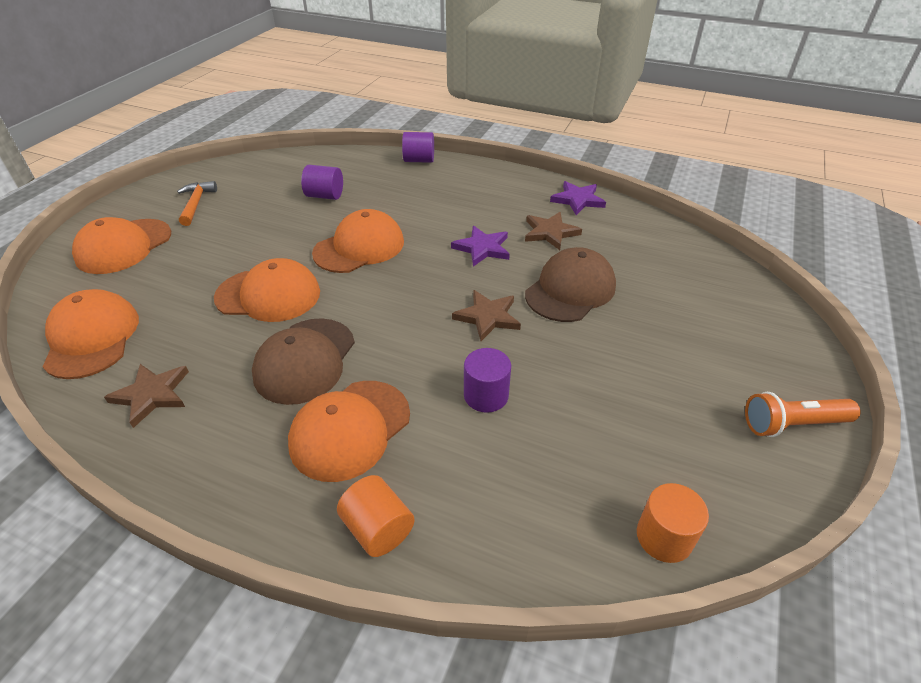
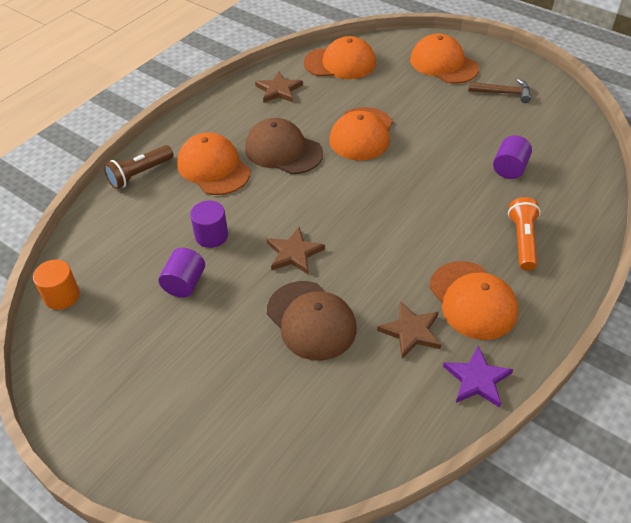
camera: 105 degrees right, 5 degrees up
orange hammer [177,181,217,226] -> brown hammer [468,79,531,103]
orange cap [312,209,404,273] -> orange cap moved to [430,261,518,340]
orange cylinder [337,475,415,557] -> brown flashlight [104,145,174,189]
purple cylinder [402,132,434,163] -> purple cylinder moved to [159,248,205,298]
purple star [451,226,510,266] -> none
orange flashlight [745,392,860,437] -> orange flashlight moved to [508,197,540,271]

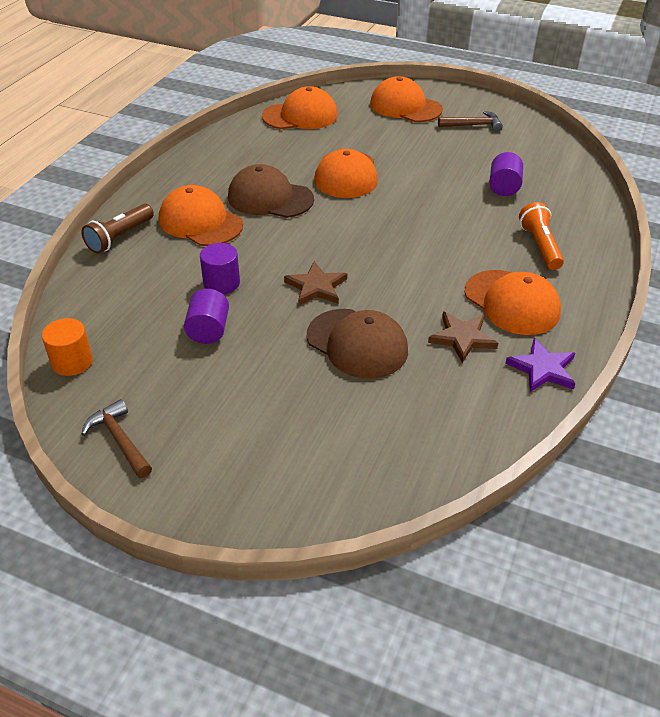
camera: 15 degrees left, 5 degrees down
brown star [255,71,303,103] -> none
none -> brown hammer [81,399,152,478]

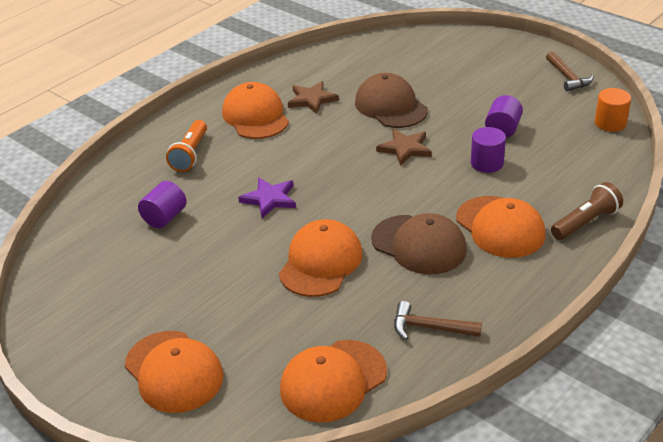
camera: 160 degrees left, 5 degrees down
orange cap [262,86,338,129] -> orange cap turned 45 degrees counterclockwise [280,340,387,423]
brown hammer [438,111,503,132] -> brown hammer moved to [394,301,482,340]
purple star [505,338,575,392] -> purple star moved to [238,177,296,218]

